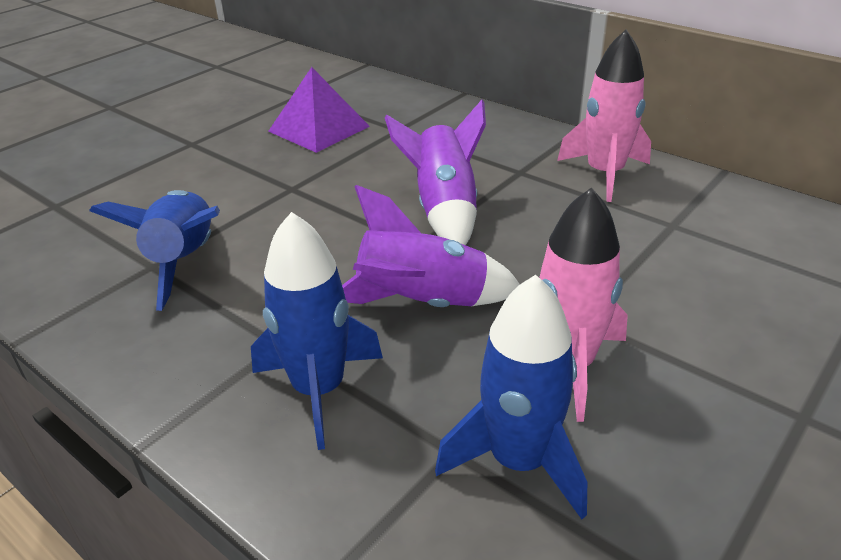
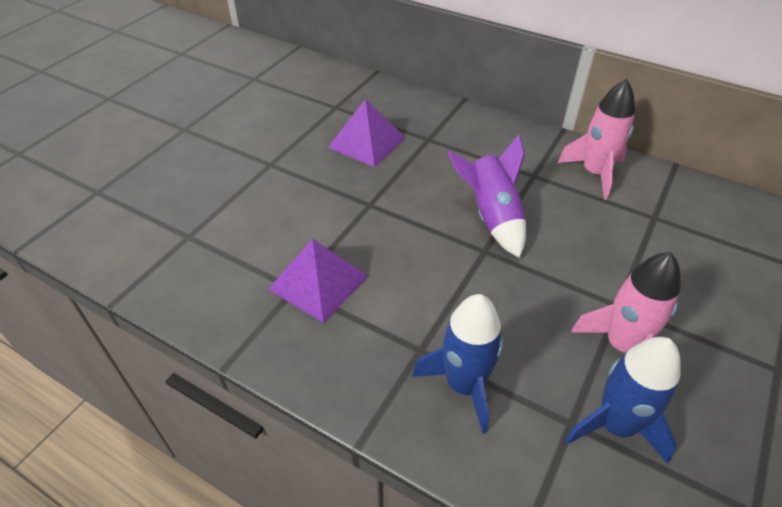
camera: 10 degrees left, 10 degrees up
blue rocket [89,190,220,311] -> purple pyramid [269,239,368,323]
purple rocket [342,185,520,307] -> none

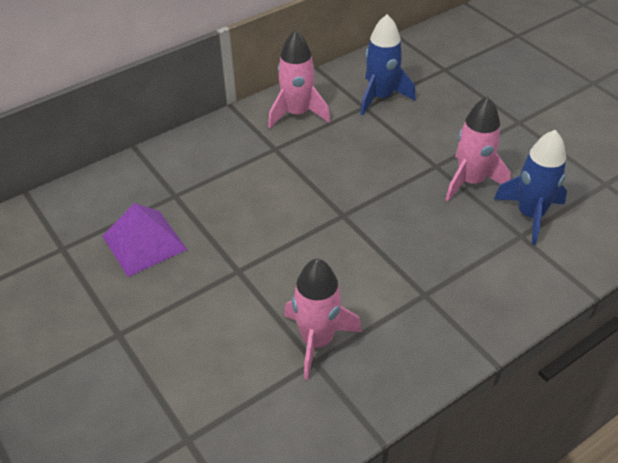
camera: 65 degrees left, 0 degrees up
purple pyramid [269,239,368,323] -> pink rocket [284,259,362,380]
blue rocket [412,294,503,434] -> blue rocket moved to [360,14,416,115]
purple rocket [448,135,526,258] -> none

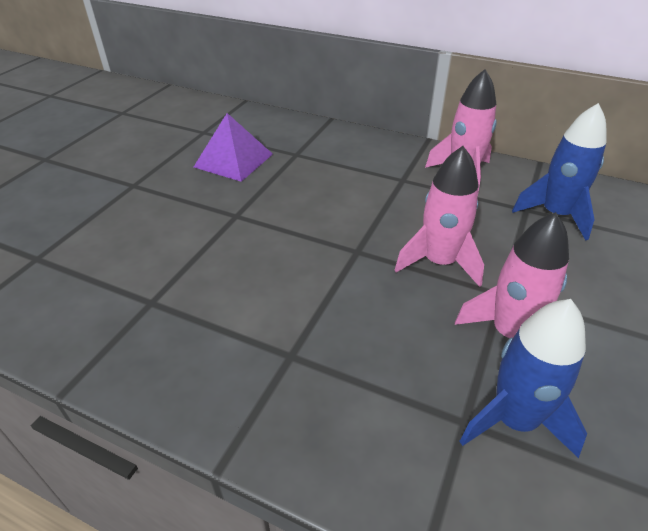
camera: 60 degrees right, 5 degrees down
pink rocket [284,259,362,380] -> pink rocket moved to [395,146,484,287]

